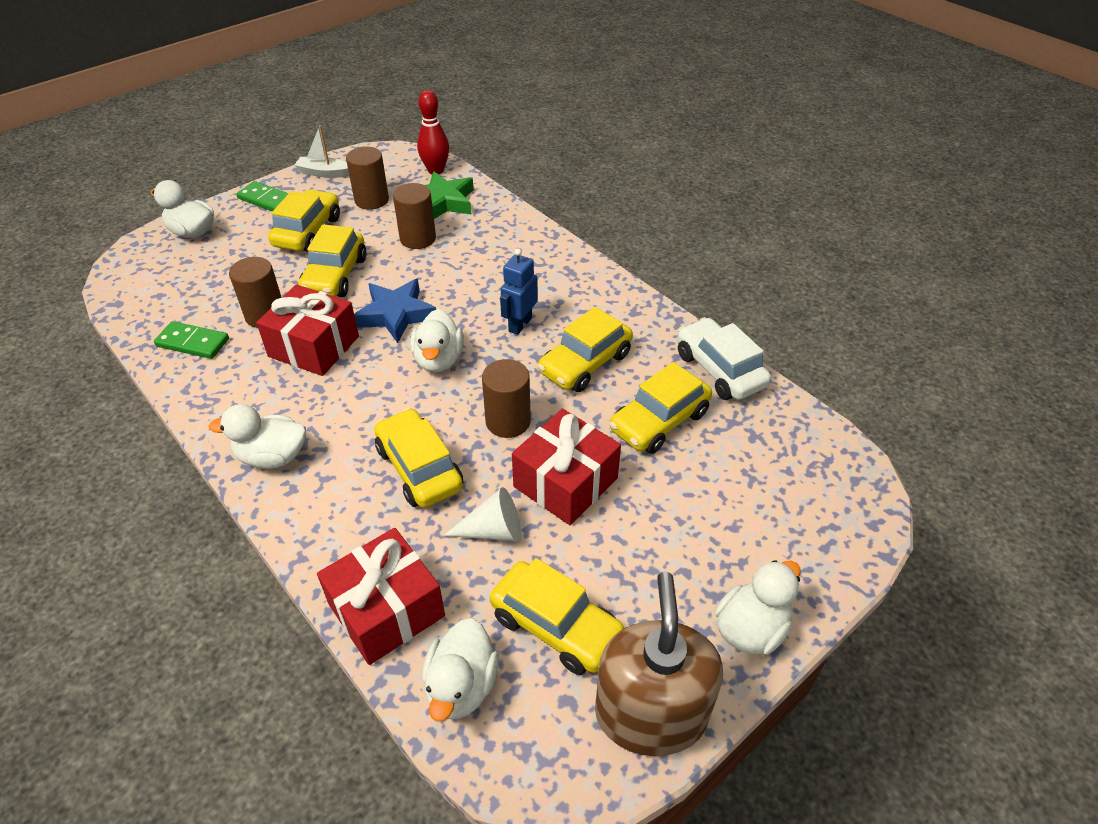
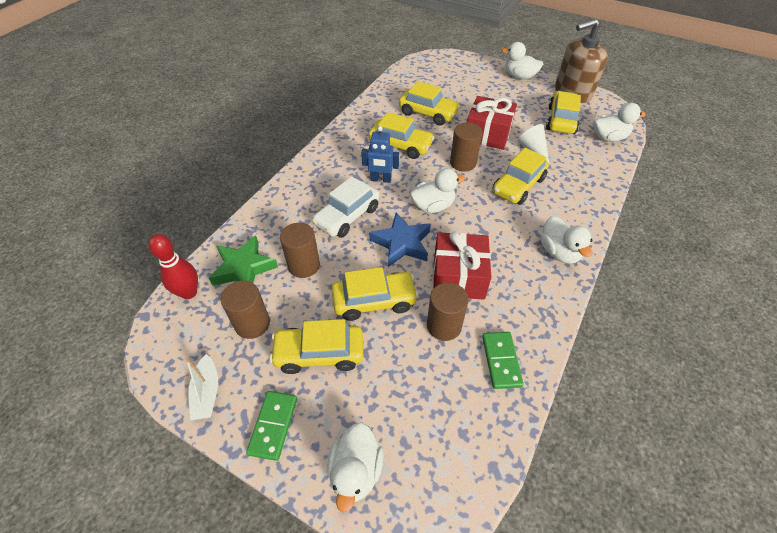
camera: 110 degrees left, 5 degrees up
red gift [317,528,445,665] -> none
white car [677,317,771,400] -> white car moved to [312,176,380,238]

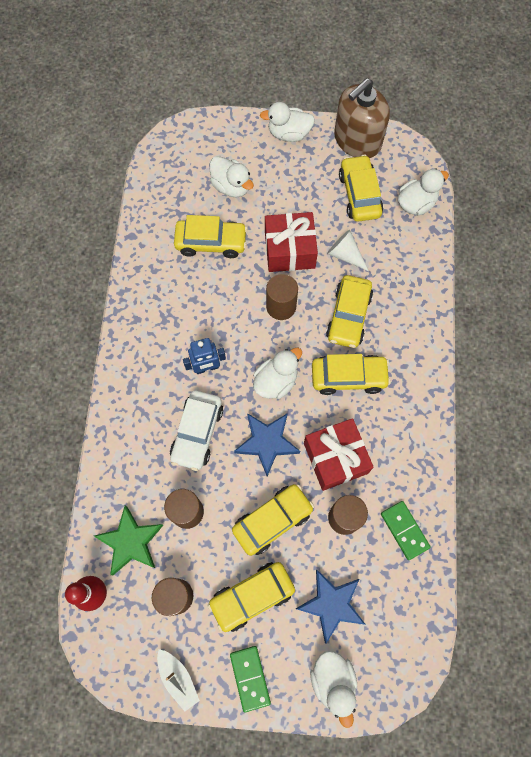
camera: 25 degrees left, 20 degrees up
yellow car [369,112,435,159] -> yellow car moved to [312,354,391,395]
white duck [540,216,593,264] -> white duck moved to [210,156,254,197]
none -> blue star [296,570,366,644]

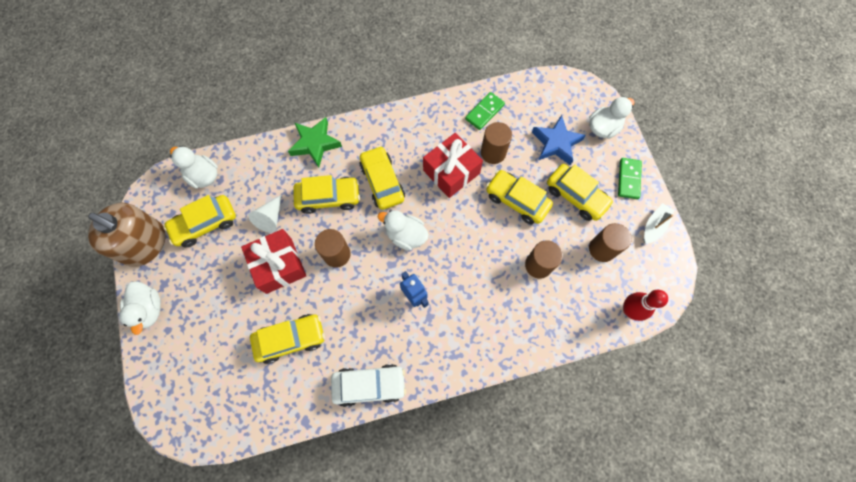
camera: 110 degrees left, 0 degrees up
green star [94,506,163,575] -> green star moved to [288,117,342,167]
white car [170,391,223,471] -> white car moved to [331,364,406,407]
yellow car [174,215,247,258] -> yellow car turned 90 degrees clockwise [250,314,325,364]
white duck [210,156,254,197] -> none
green domino [230,646,271,712] -> green domino turned 45 degrees counterclockwise [618,158,642,199]
blue star [234,413,300,476] -> none

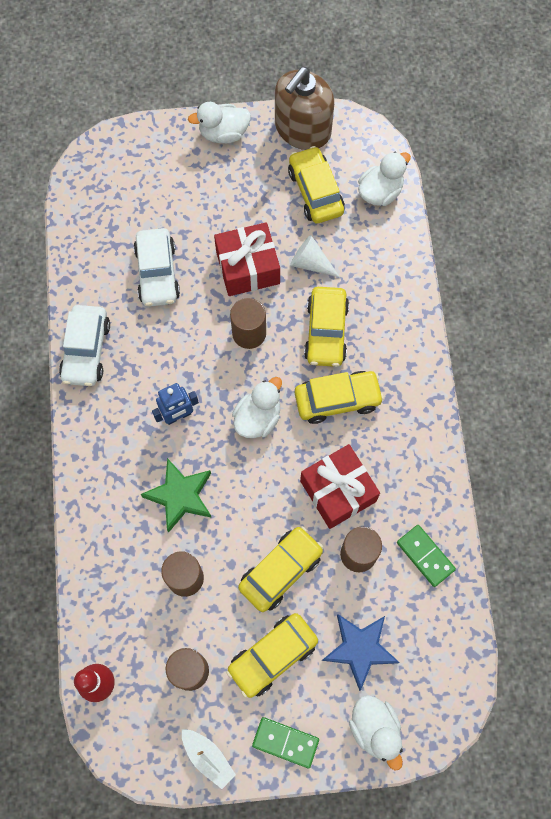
camera: 100 degrees right, 0 degrees up
yellow car [250,314,325,364] -> white car [133,228,180,307]
green star [288,117,342,167] -> green star moved to [141,458,212,533]

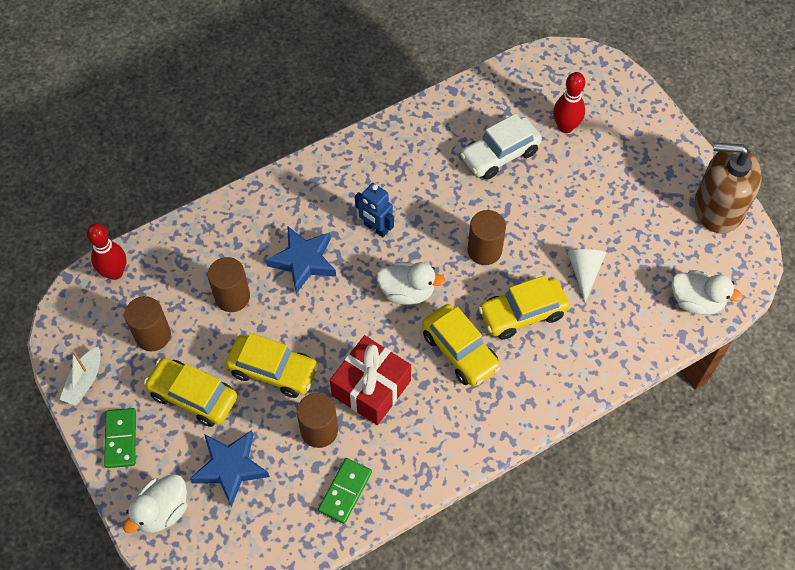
camera: 65 degrees right, 10 degrees down
white car [59,305,110,386] -> none
green star [141,458,212,533] -> blue star [266,227,336,294]
white duck [188,102,251,143] -> none
red gift [214,222,280,296] -> none
yellow car [288,146,345,223] -> none
none -> red bowling pin [553,72,585,133]

